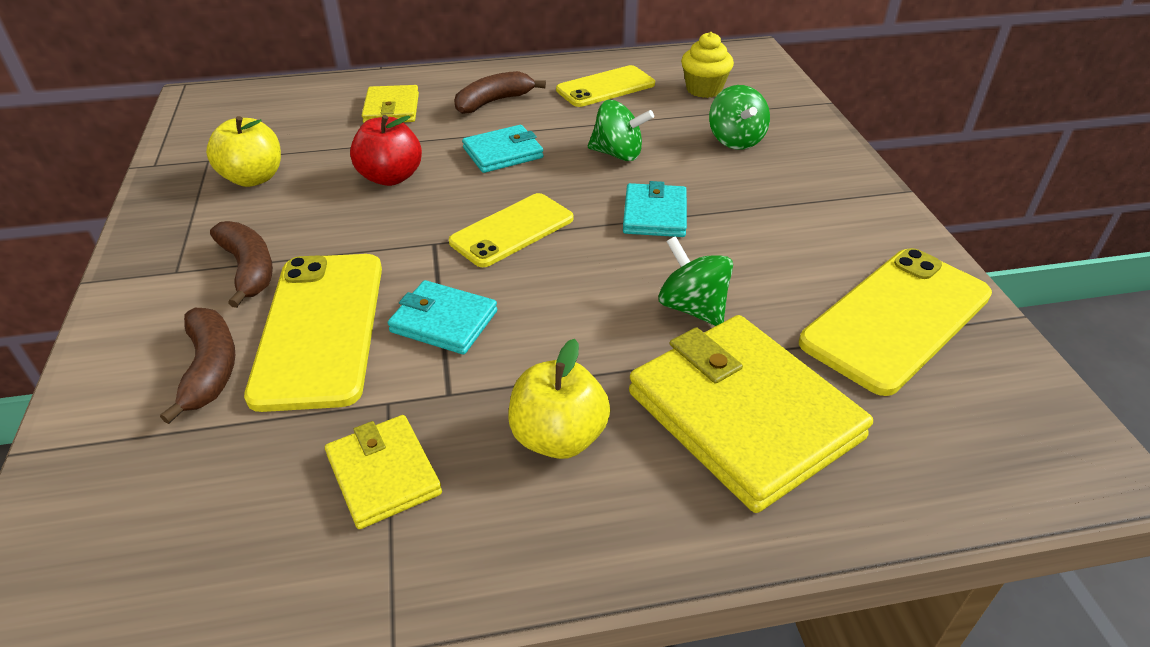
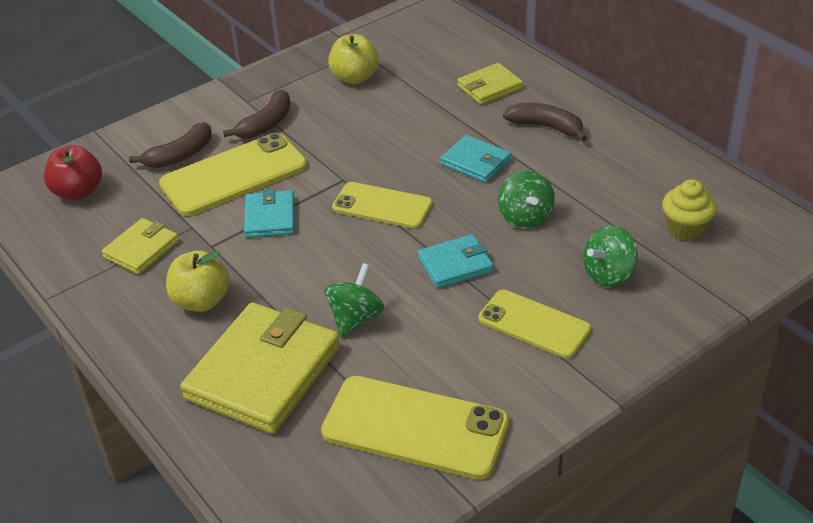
camera: 65 degrees right, 0 degrees up
red apple [350,115,422,186] -> red apple moved to [44,145,102,200]
yellow phone [556,65,655,107] -> yellow phone moved to [478,290,592,359]

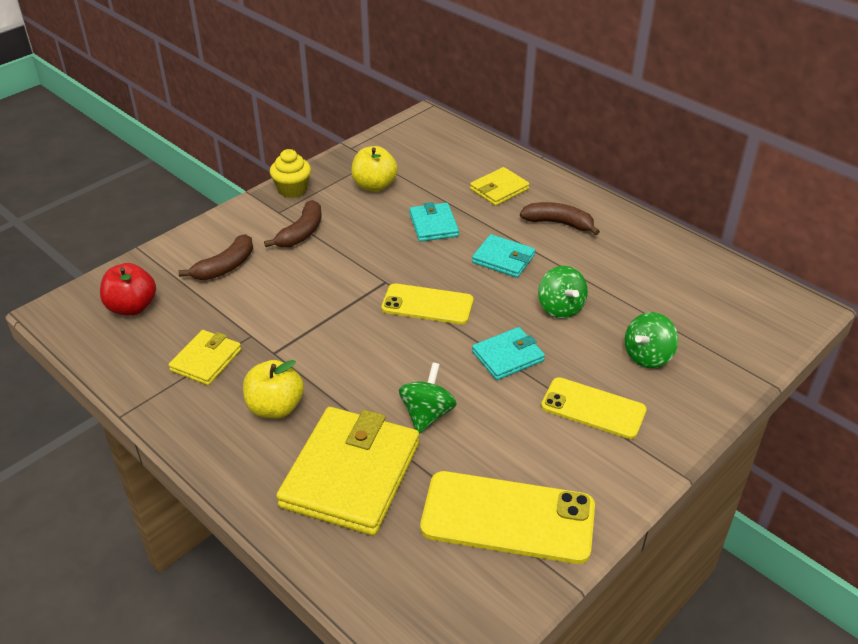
camera: 10 degrees left, 0 degrees up
yellow phone [159,133,307,216] -> none
turquoise wallet [244,189,294,238] -> turquoise wallet moved to [409,202,459,242]
yellow cupcake [662,179,717,241] -> yellow cupcake moved to [270,149,311,198]

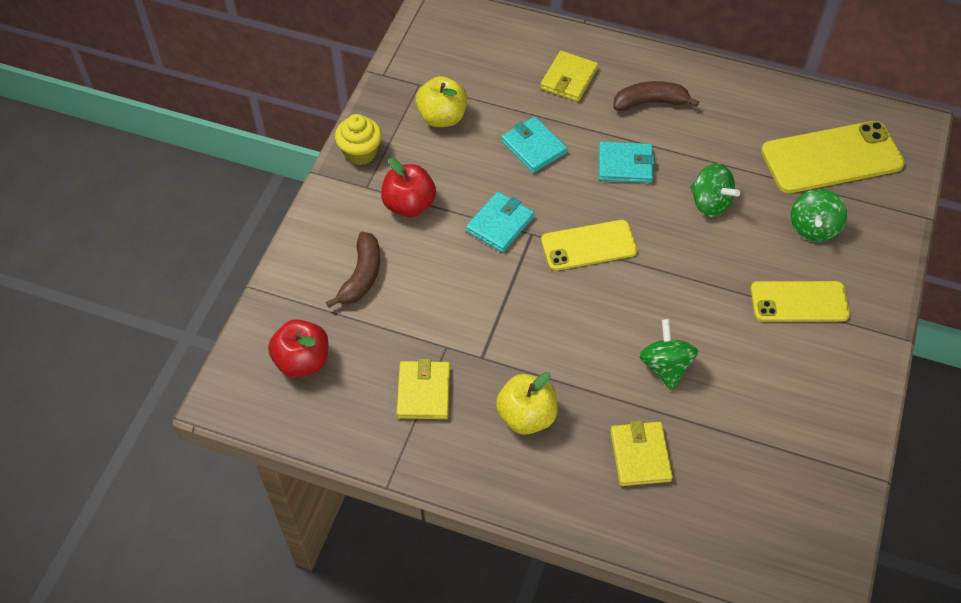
camera: 25 degrees left, 15 degrees up
brown banana [264,200,321,248] -> red apple [381,158,436,217]
yellow wallet [276,407,419,536] -> yellow wallet [610,420,673,486], size x0.52
yellow phone [420,471,595,564] -> yellow phone moved to [761,121,905,193]
turquoise wallet [472,327,545,380] -> turquoise wallet moved to [466,192,534,252]

